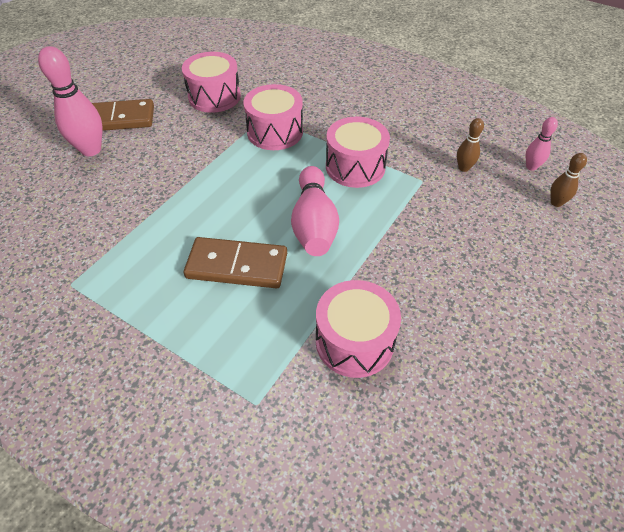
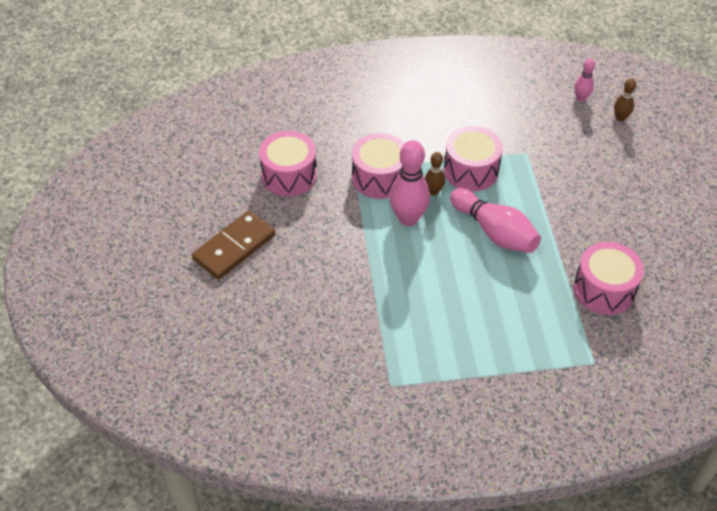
camera: 40 degrees left, 0 degrees up
pink bowling pin [38,46,103,156] -> pink bowling pin moved to [389,140,430,226]
brown domino [184,237,287,288] -> none
brown bowling pin [457,118,484,172] -> brown bowling pin moved to [425,152,445,195]

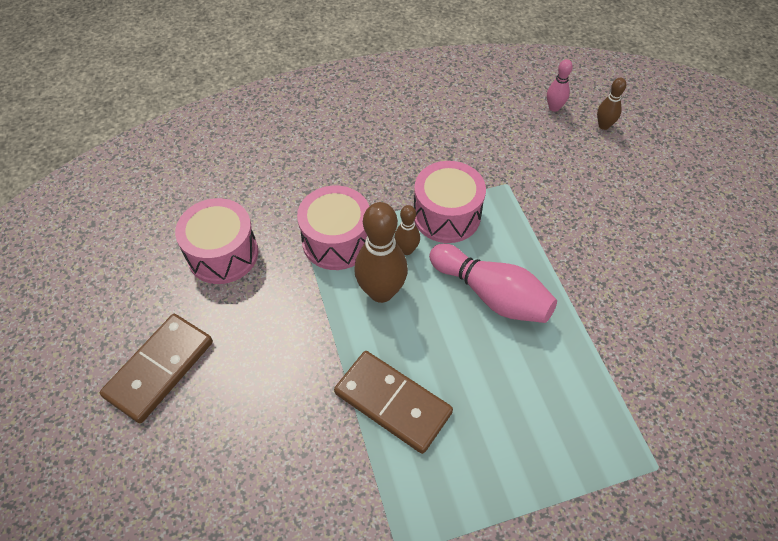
camera: 10 degrees left, 5 degrees up
pink bowling pin [389,140,430,226] -> brown bowling pin [354,202,408,303]
pink drum [574,242,644,315] -> none
none -> brown domino [334,351,453,454]

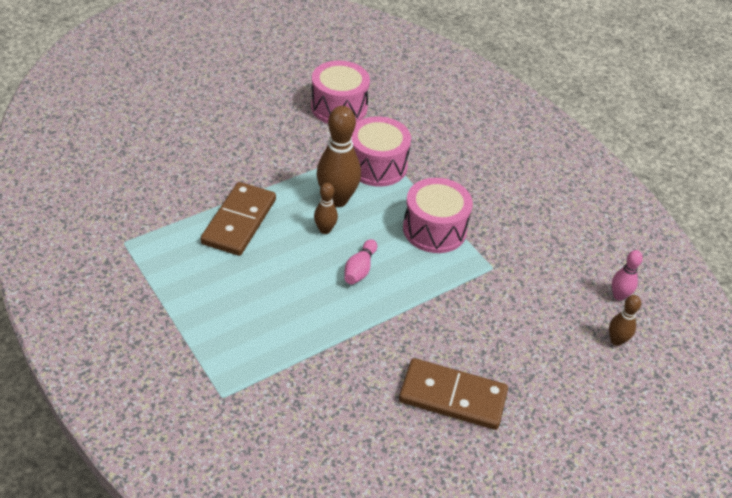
camera: 70 degrees right, 10 degrees down
brown domino [100,314,213,423] -> brown domino moved to [399,358,508,430]
brown bowling pin [394,205,420,255] -> brown bowling pin moved to [314,183,338,234]
pink bowling pin [429,243,557,323] -> pink bowling pin [344,239,377,284], size x0.52

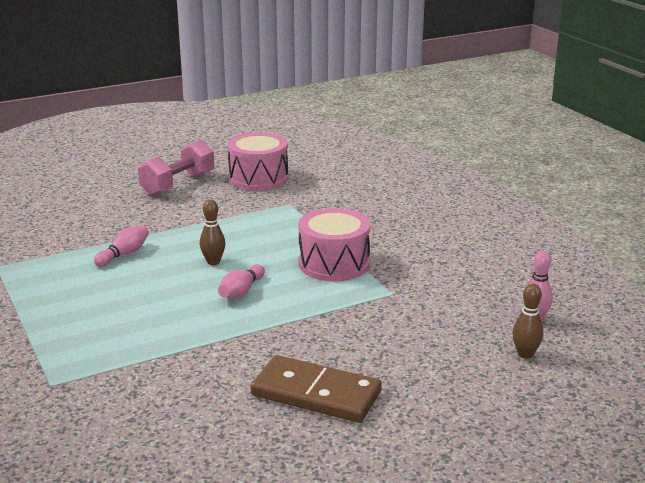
camera: 10 degrees right, 20 degrees down
brown domino [200,182,276,256] -> pink bowling pin [94,225,149,267]
brown bowling pin [317,106,361,207] -> none
pink drum [351,116,411,187] -> none
none -> pink dumbbell [138,140,214,196]

